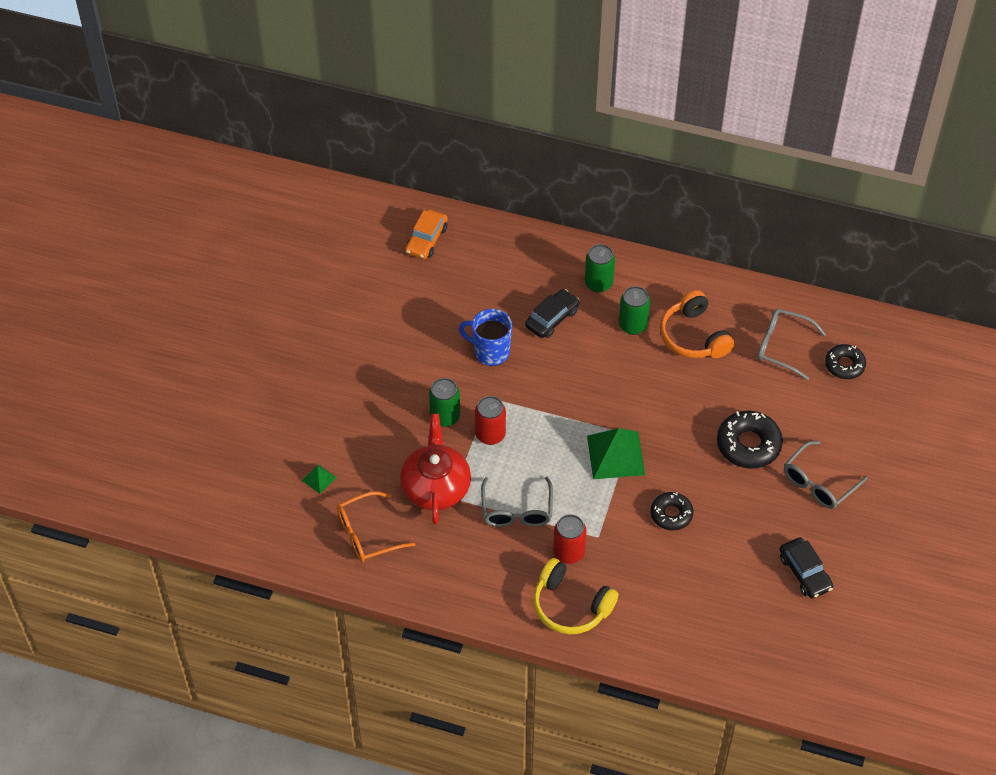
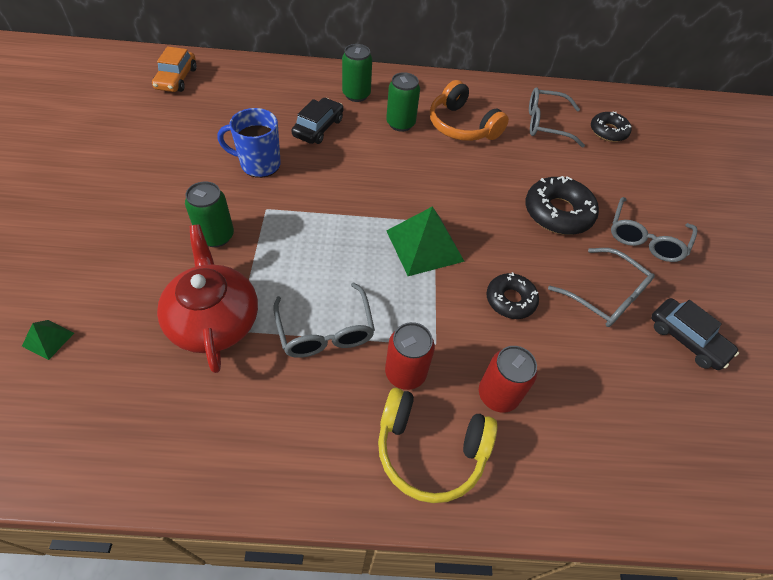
camera: 20 degrees left, 0 degrees up
orange glasses [337,491,415,562] -> none
red can [475,396,506,445] -> red can moved to [479,346,537,413]
none -> grey glasses [548,248,655,327]

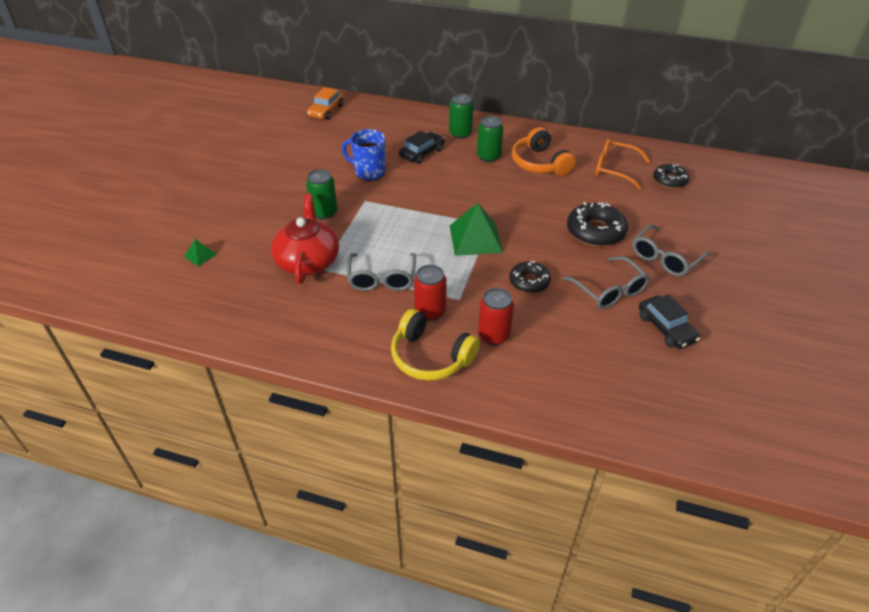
camera: 20 degrees right, 10 degrees down
grey glasses [529,87,585,148] -> orange glasses [596,139,650,189]

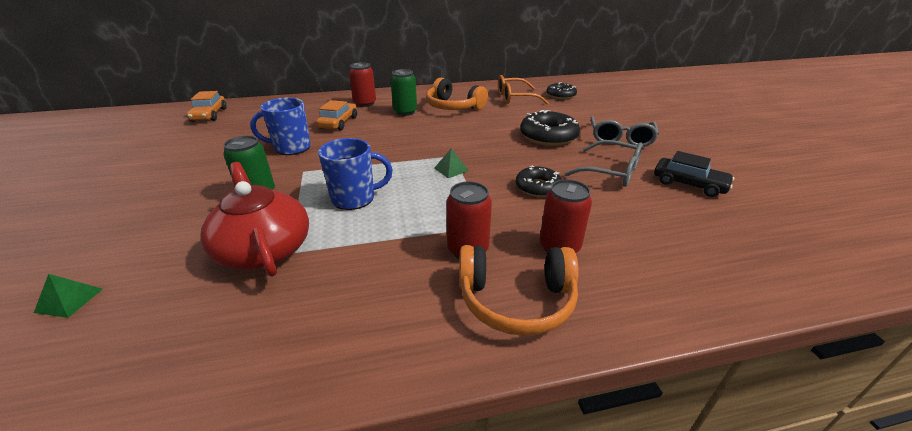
camera: 30 degrees left, 10 degrees down
grey glasses [347,253,416,291] -> none
yellow headphones [391,309,480,381] -> orange headphones [459,245,579,336]
black car [399,131,445,164] -> orange car [316,100,357,130]
green can [449,94,474,139] -> red can [349,63,376,107]
green pyramid [450,203,503,256] -> green pyramid [434,148,469,178], size x0.48
none -> blue mug [318,138,393,210]

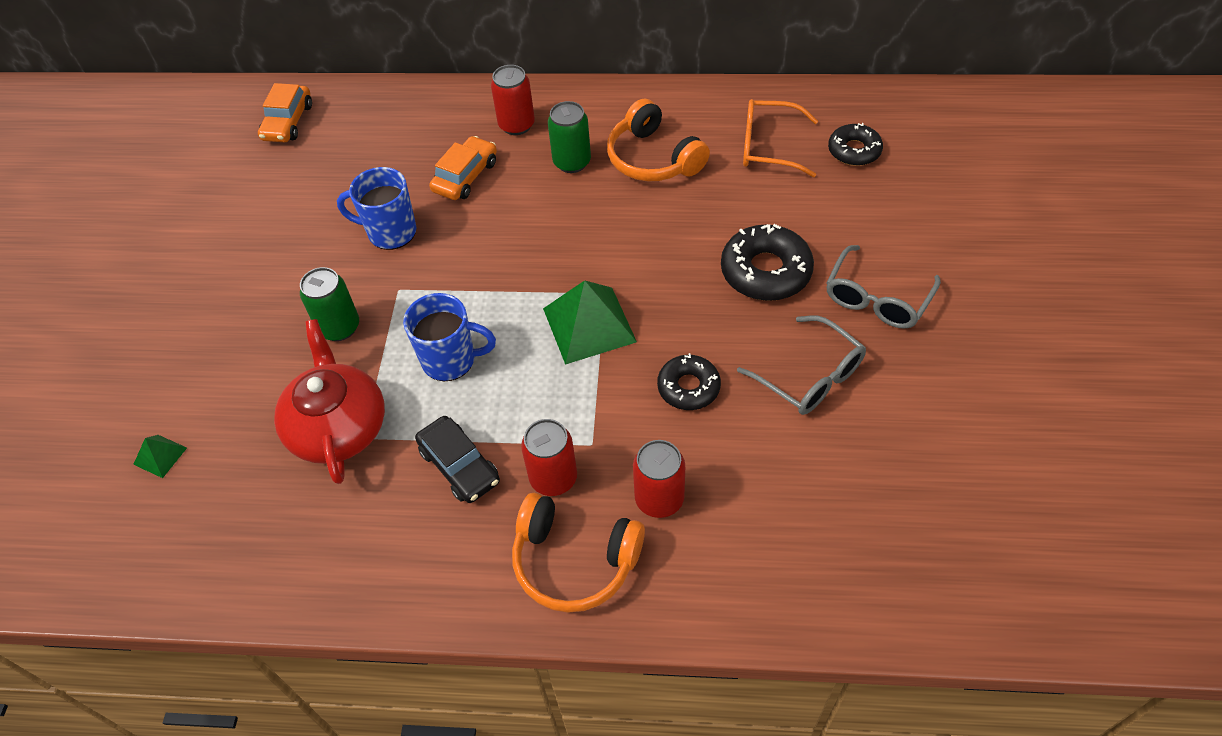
camera: 20 degrees right, 20 degrees up
green pyramid [434,148,469,178] -> green pyramid [543,280,637,365], size x2.10
black car [654,151,734,197] -> black car moved to [415,416,500,503]

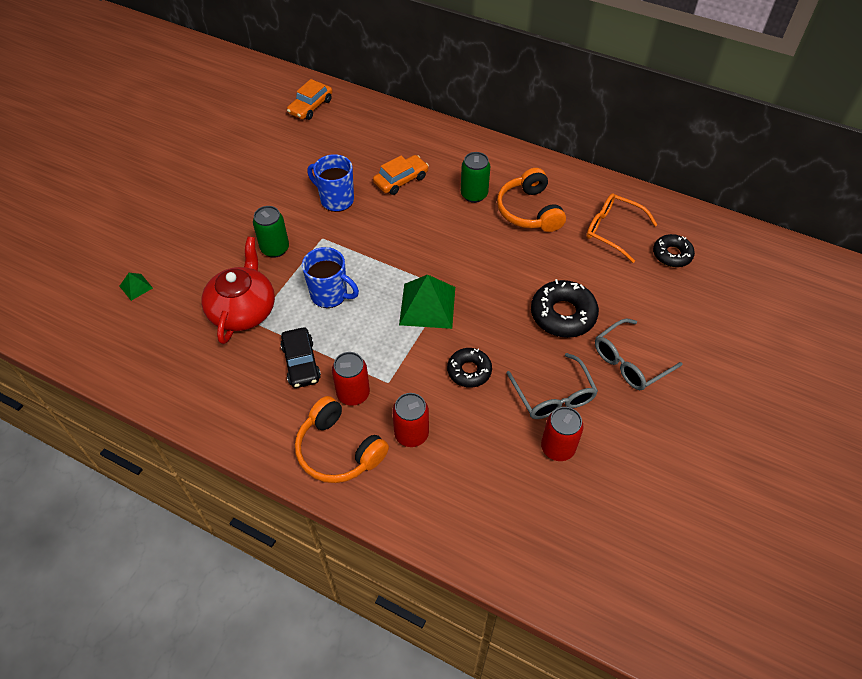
camera: 20 degrees right, 0 degrees up
red can [491,65,535,135] -> red can moved to [541,407,584,461]

